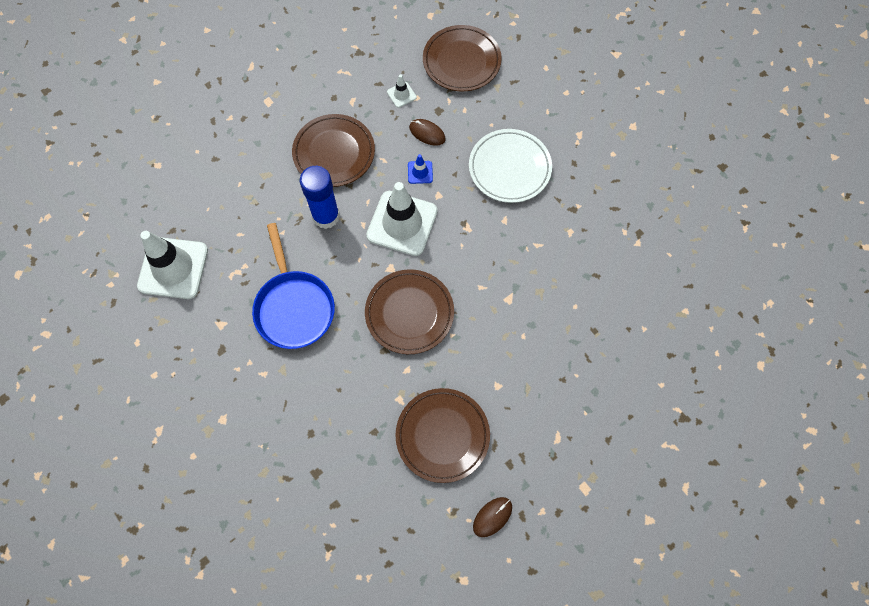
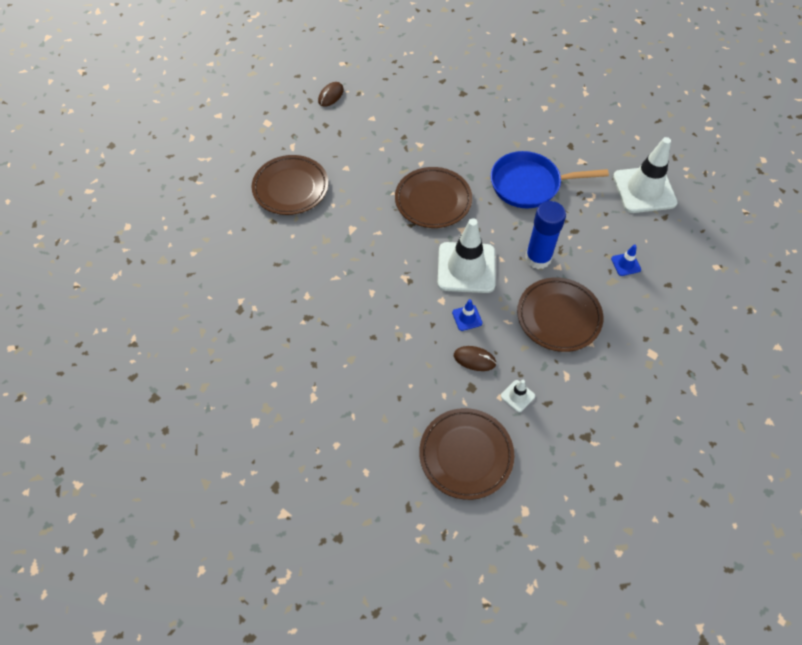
camera: 165 degrees right, 10 degrees down
blue pan [252,223,335,349] -> blue pan turned 60 degrees counterclockwise [491,151,609,208]
brown plate [395,388,490,483] -> brown plate moved to [252,155,328,215]
white plate [469,129,552,203] -> none
none -> blue traffic cone [611,244,641,276]

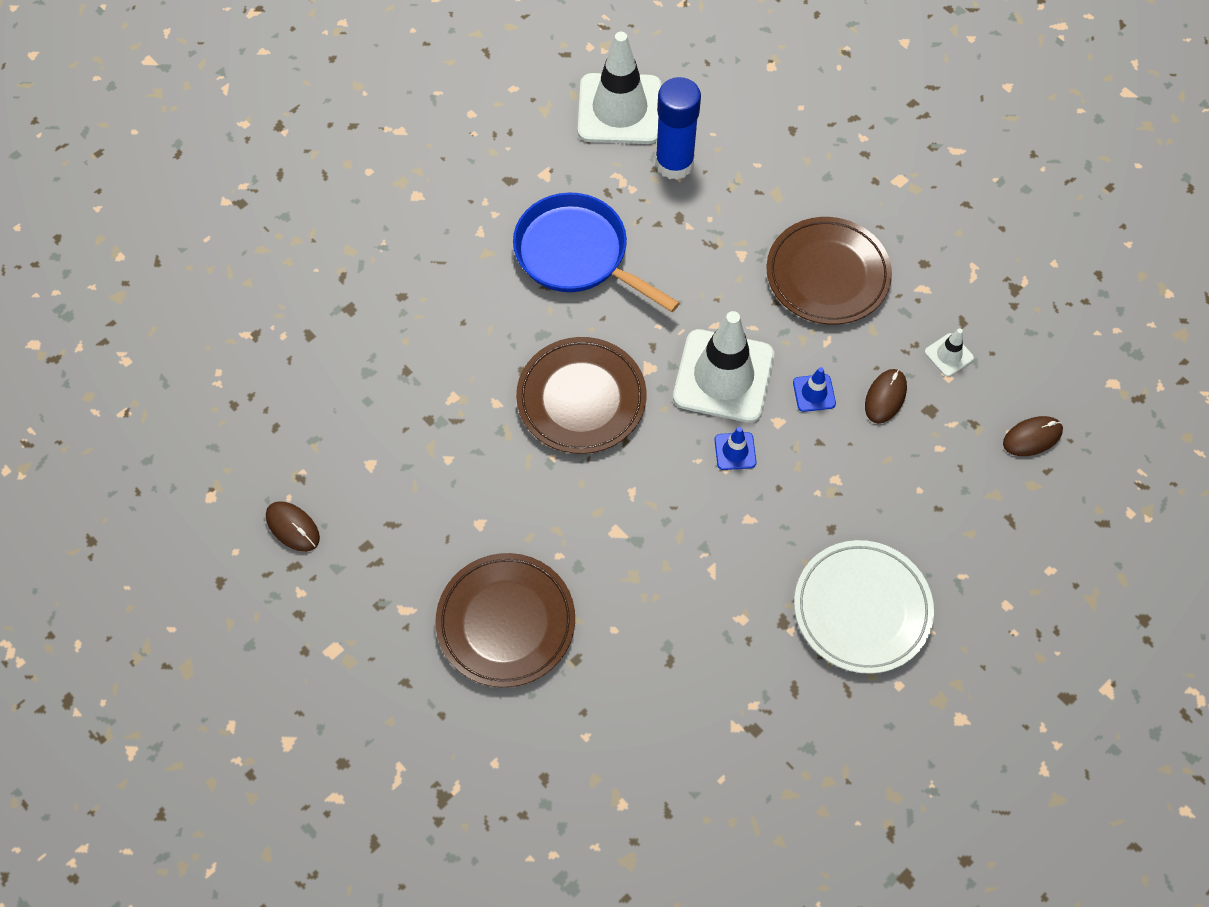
camera: 80 degrees left, 5 degrees up
brown plate [419,408,514,500] -> brown mouse [1003,416,1063,456]
blue pan [491,151,609,208] -> blue pan turned 120 degrees clockwise [513,192,680,312]
blue glue stick [525,201,566,269] -> blue glue stick moved to [655,77,701,180]
blue traffic cone [611,244,641,276] -> blue traffic cone moved to [714,427,756,470]
none -> white plate [794,540,934,674]

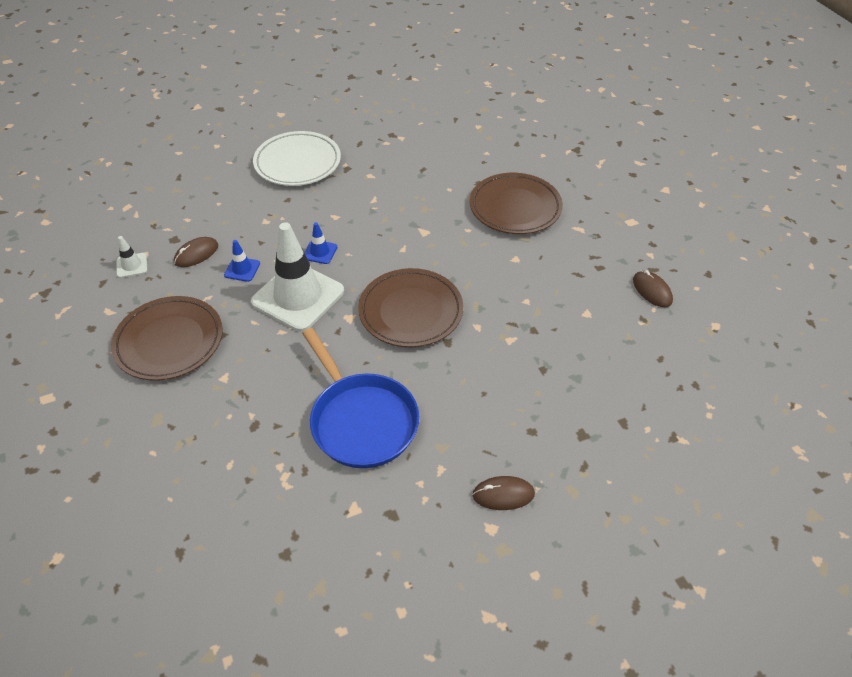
camera: 160 degrees left, 15 degrees down
white traffic cone [578,32,662,144] -> none
blue glue stick [655,77,701,180] -> none
brown mouse [1003,416,1063,456] -> brown mouse moved to [472,476,535,510]

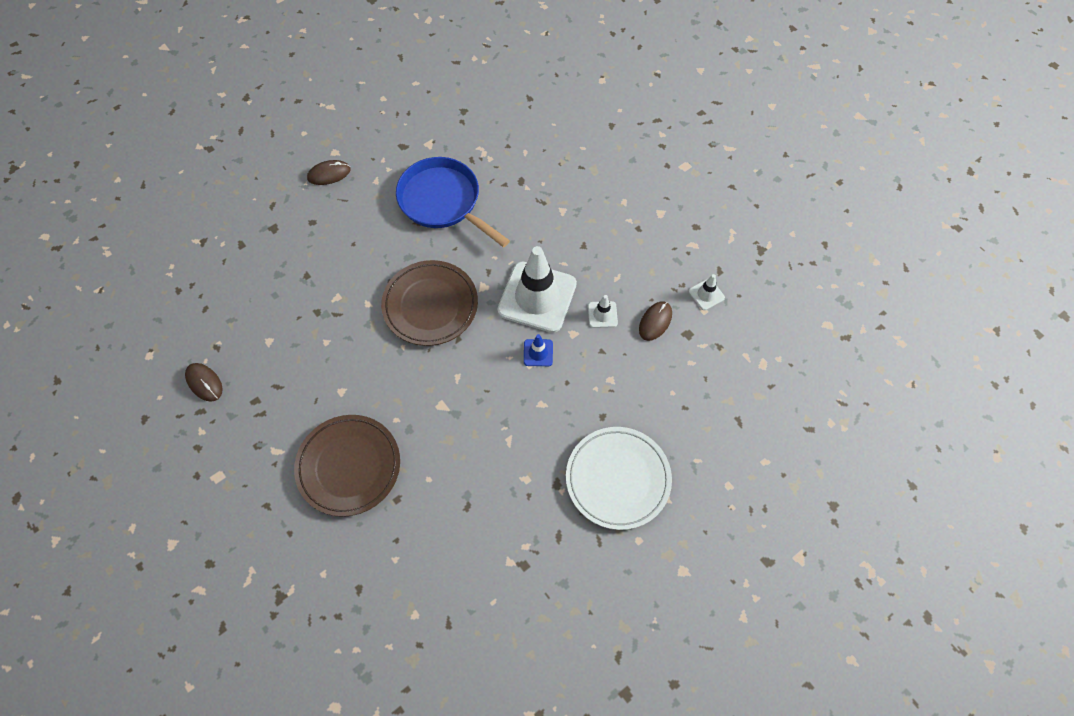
camera: 165 degrees right, 15 degrees up
brown plate [111,296,223,381] -> none
blue traffic cone [224,240,260,282] -> white traffic cone [588,295,618,328]

